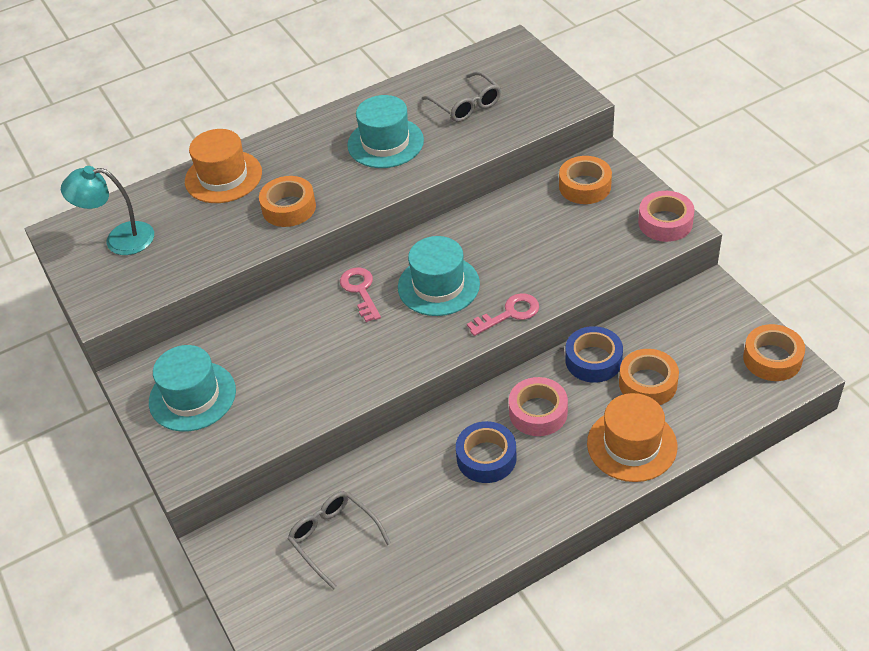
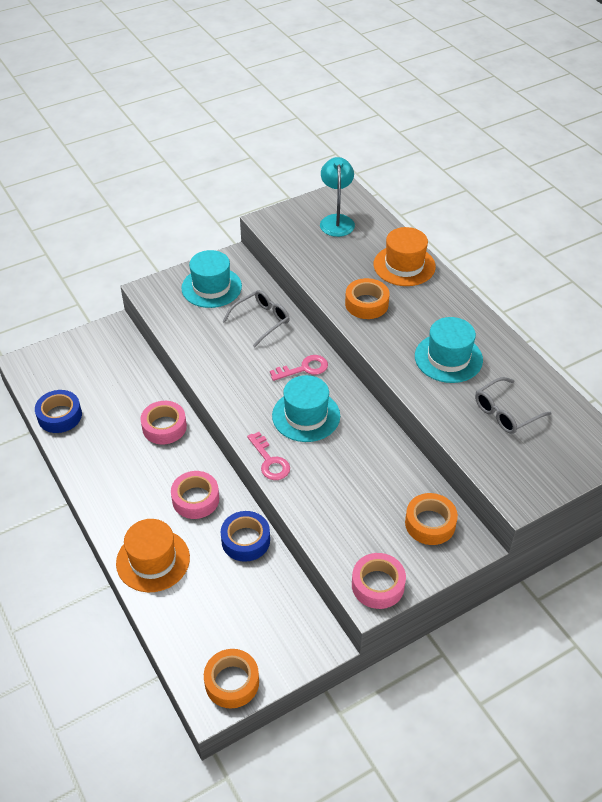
camera: 85 degrees right, 0 degrees up
grey glasses [288,491,391,590] -> grey glasses moved to [222,290,290,348]
blue tape [456,421,517,483] -> blue tape moved to [35,390,82,433]
orange tape [619,349,679,405] -> none
none -> pink tape [140,401,187,444]

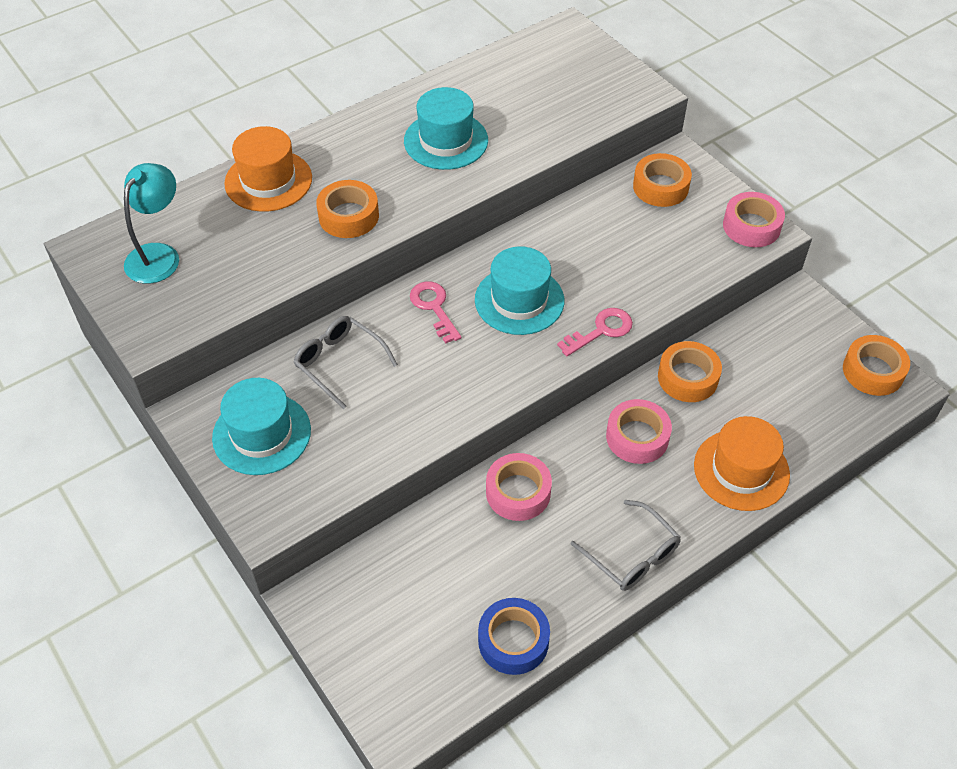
camera: 95 degrees left, 5 degrees up
blue tape [221,511,270,562] -> orange tape [658,341,722,402]
turquoise lamp [320,157,355,237] -> turquoise lamp turned 120 degrees clockwise [124,163,179,284]
grey glasses [475,377,552,434] -> grey glasses moved to [571,500,681,591]

